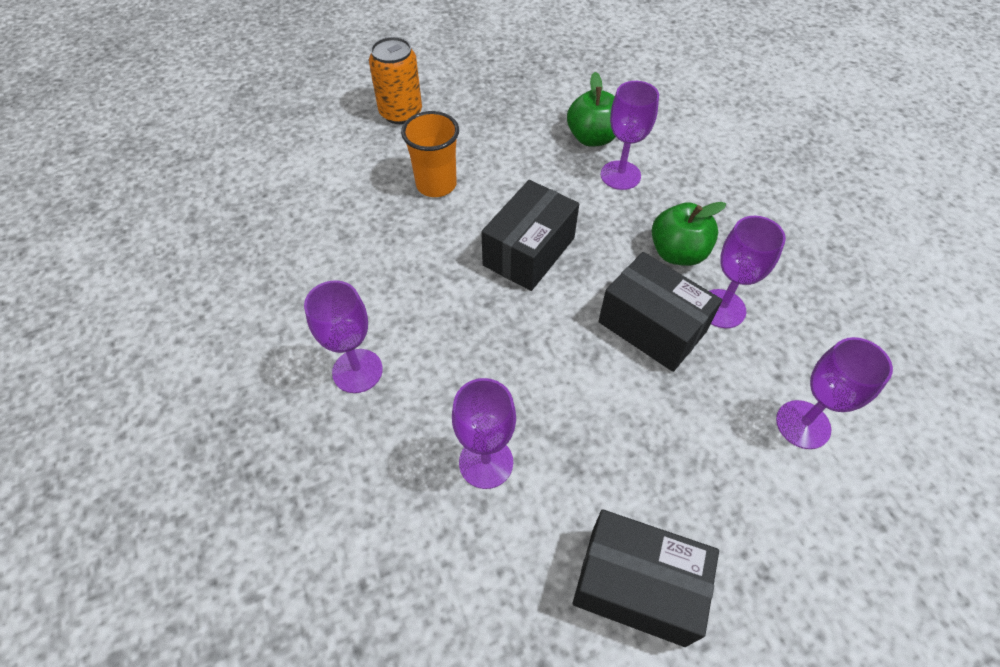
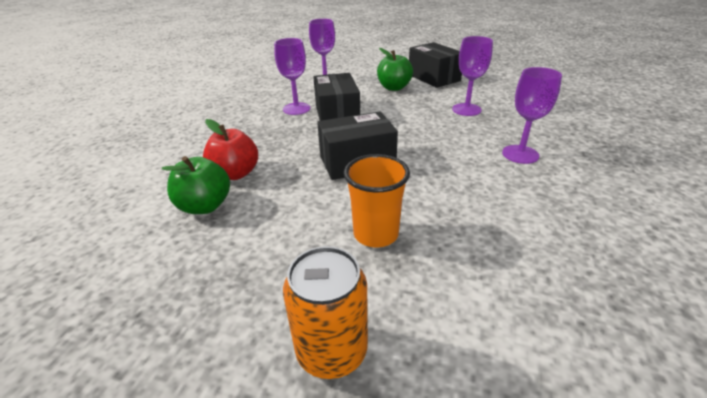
camera: 140 degrees left, 20 degrees down
purple goblet [600,81,659,190] -> red apple [203,119,258,180]
green apple [652,202,726,266] -> green apple moved to [377,48,413,91]

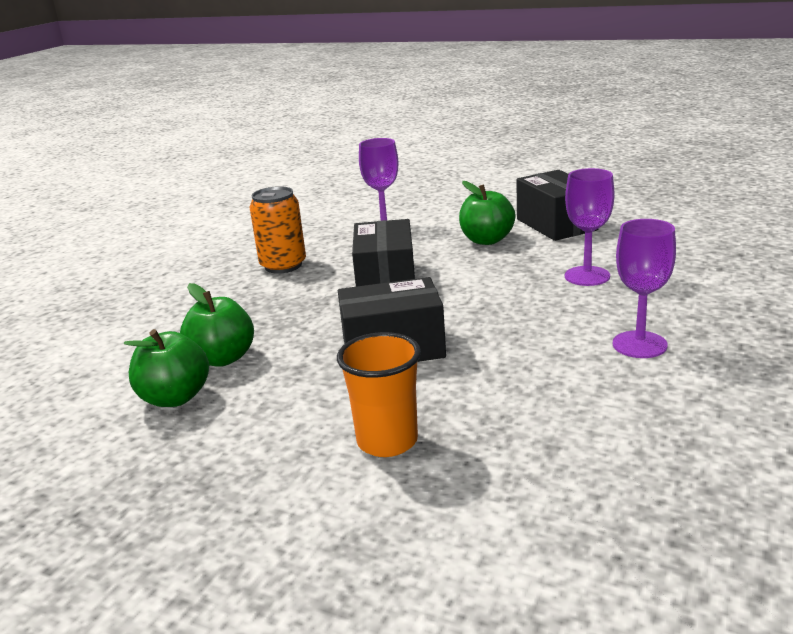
camera: 10 degrees right, 10 degrees down
red apple [203,119,258,180] -> green apple [180,283,254,367]
purple goblet [274,38,310,115] -> none
orange can [283,246,368,379] -> orange can moved to [250,186,306,274]

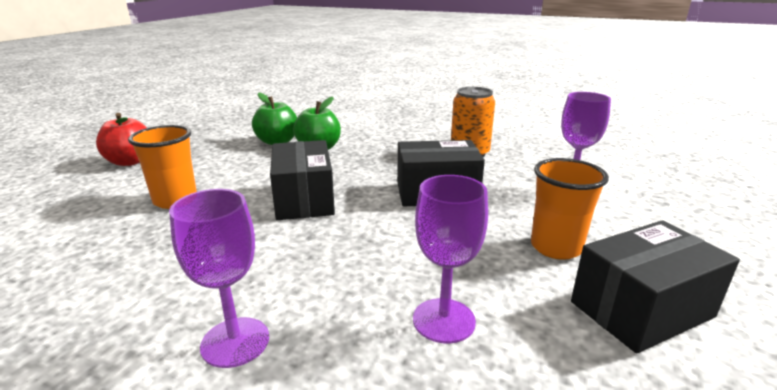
camera: 85 degrees right, 0 degrees up
green apple [459,181,515,245] -> orange cup [531,158,609,260]
none -> red apple [96,113,147,166]

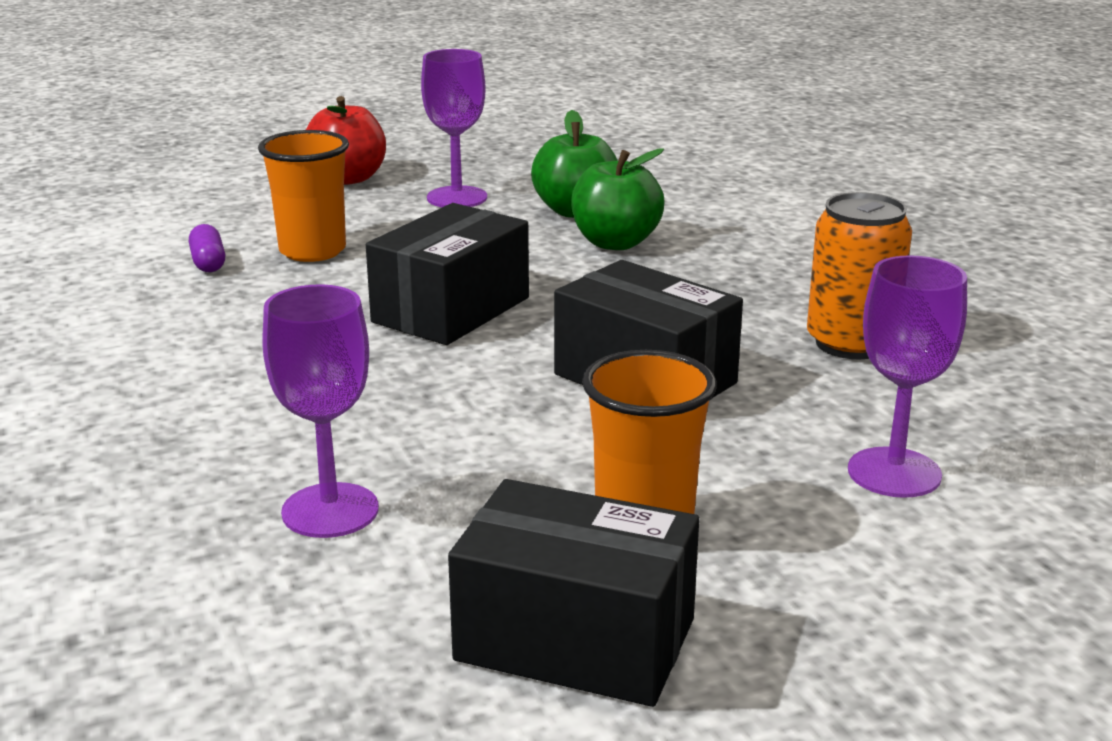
camera: 45 degrees right, 0 degrees up
purple goblet [169,189,269,368] -> purple goblet moved to [421,49,487,207]
none -> purple capsule [189,224,225,272]

